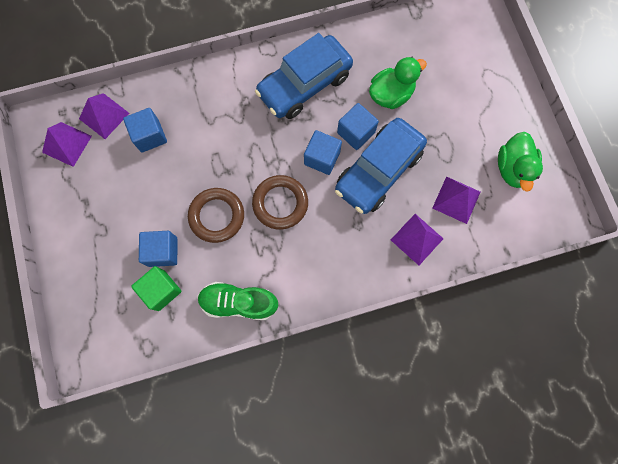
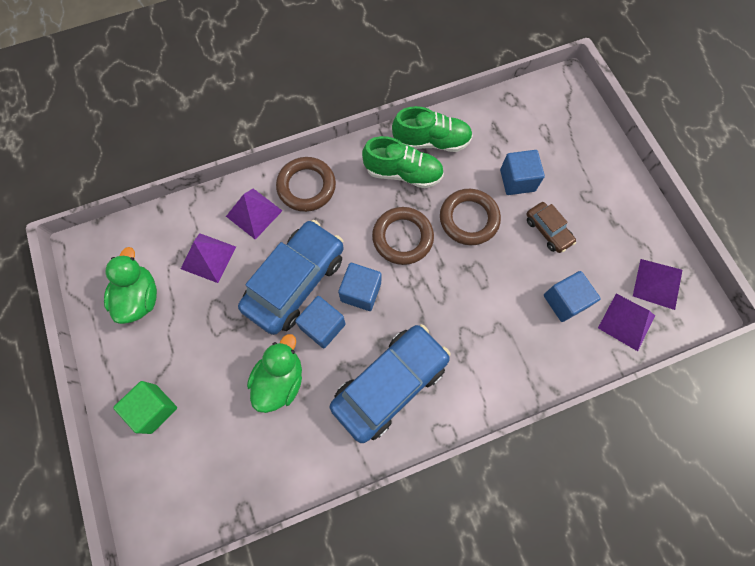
camera: 175 degrees right, 5 degrees down
green cube [131,266,181,311] -> green cube moved to [113,381,177,434]
green duck [369,57,427,109] -> green duck turned 150 degrees clockwise [247,334,302,413]
none -> brown ring [276,157,336,212]
none -> green shoe [362,136,444,188]
none -> brown car [527,202,576,253]

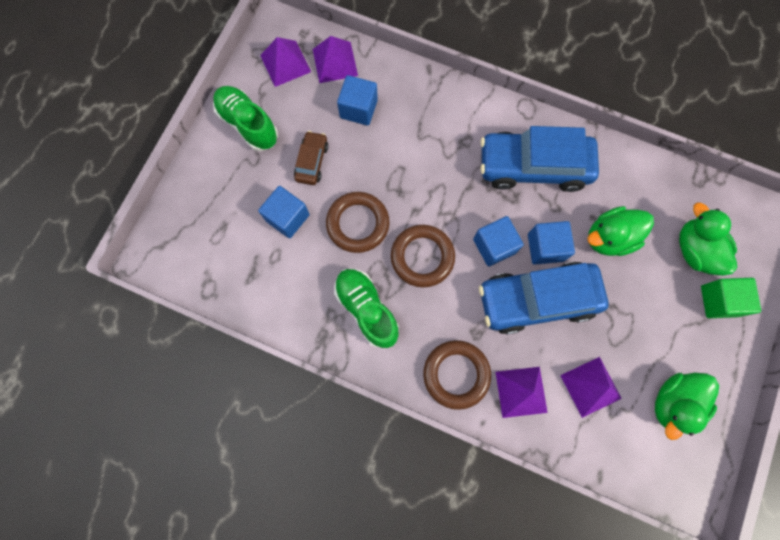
camera: 135 degrees left, 5 degrees up
green shoe [392,106,473,152] -> green shoe moved to [213,86,278,151]
none -> green duck [679,202,737,276]

